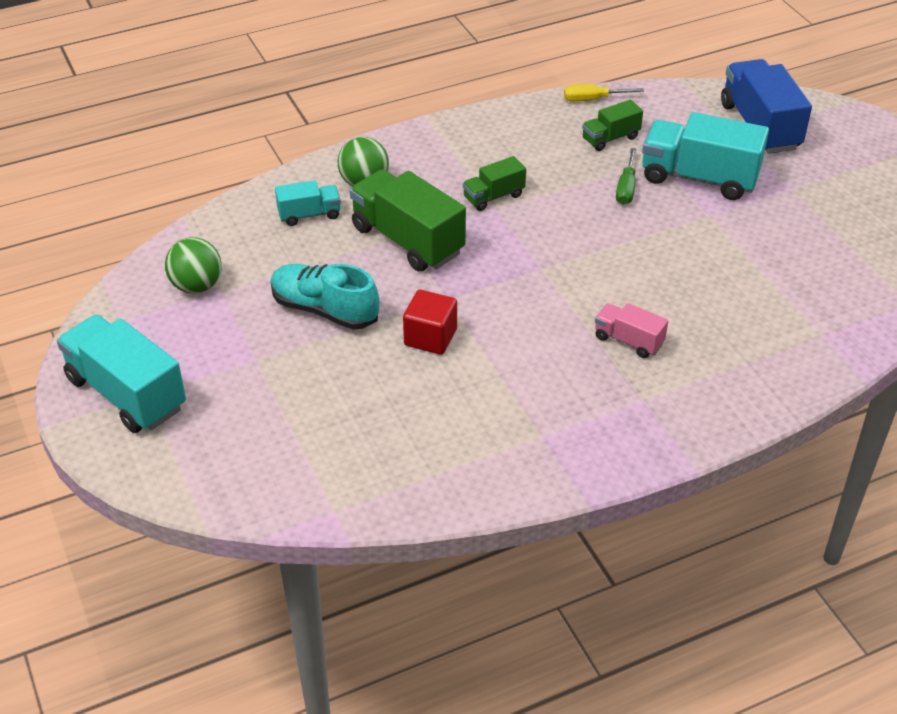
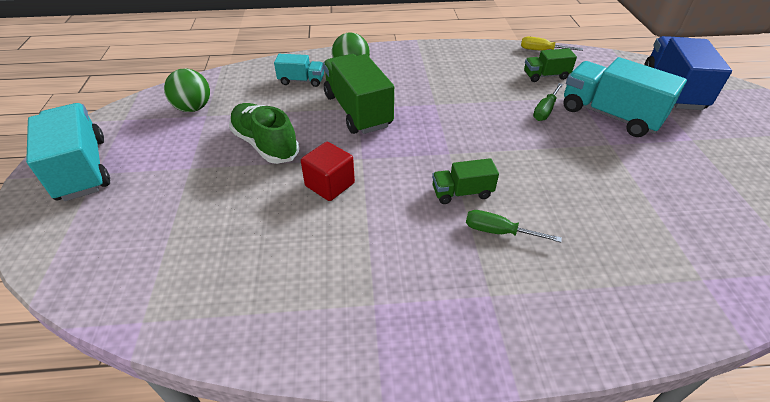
camera: 20 degrees right, 0 degrees up
turquoise shoe [271,264,379,330] -> green shoe [229,103,299,164]
green truck [463,156,526,211] -> green truck moved to [432,158,499,204]
pink truck [595,303,668,358] -> green screwdriver [466,210,562,242]

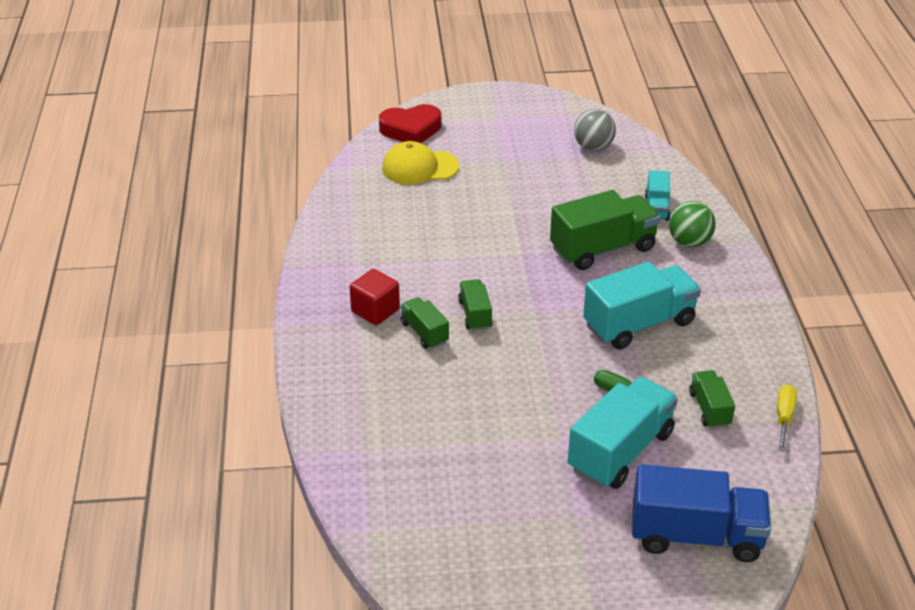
camera: 90 degrees right, 5 degrees down
turquoise truck [26,103,110,201] -> turquoise truck moved to [583,262,701,350]
green ball [164,69,210,112] -> grey ball [574,109,616,151]
green shoe [229,103,299,164] -> none
red cube [301,142,355,201] -> red cube moved to [350,269,400,325]
green screwdriver [466,210,562,242] -> green truck [401,297,449,349]
none -> red heart [379,104,441,143]
none -> yellow cap [382,141,459,185]

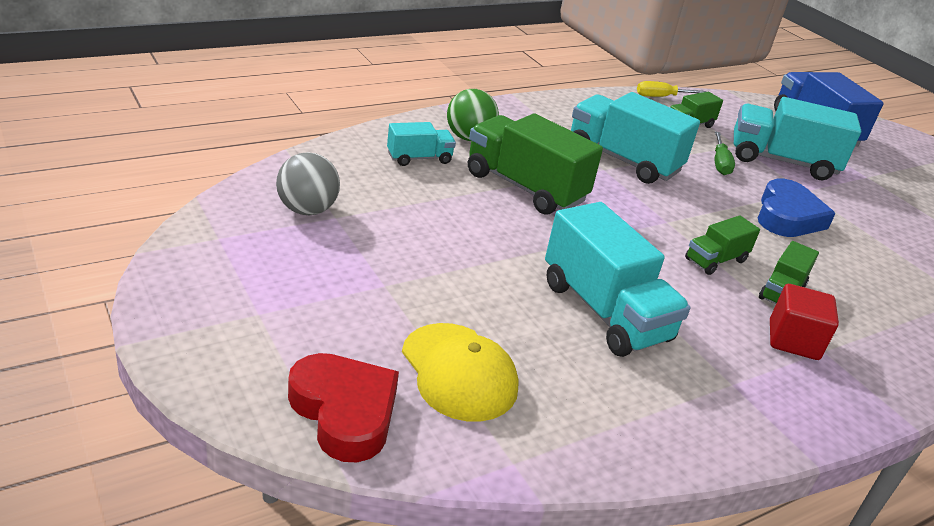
camera: 120 degrees left, 5 degrees down
none -> turquoise truck [545,202,691,357]
none -> blue heart [758,178,836,237]

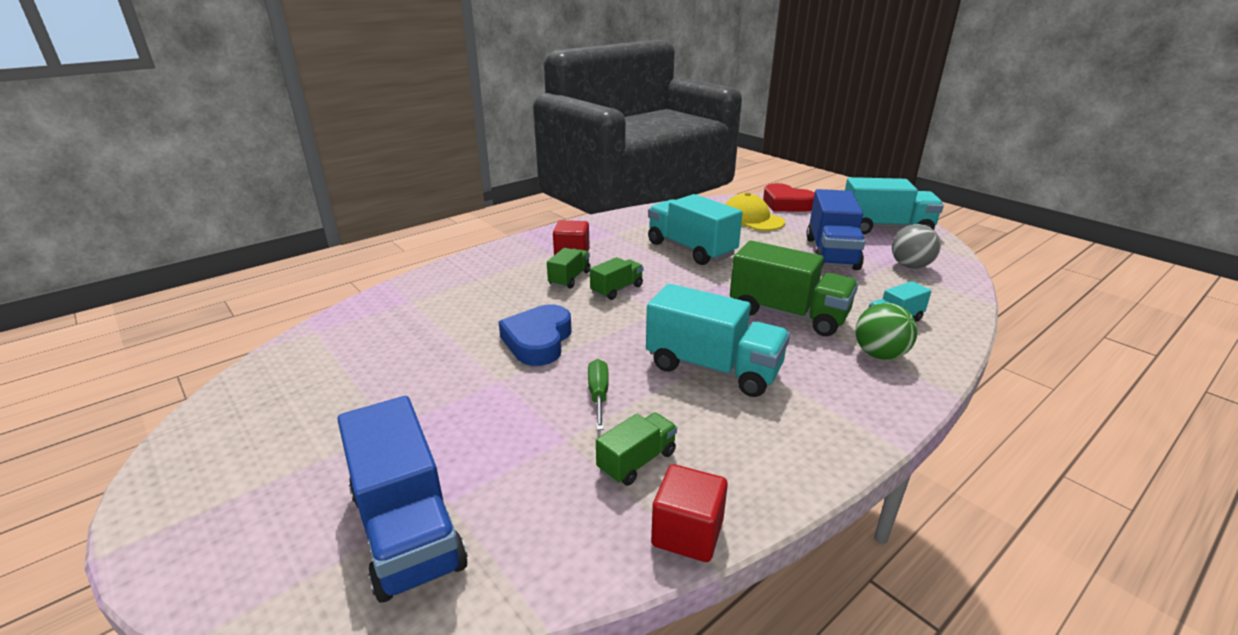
camera: 175 degrees right, 5 degrees down
yellow screwdriver [637,81,706,97] -> red cube [651,464,728,562]
turquoise truck [734,97,861,180] -> turquoise truck moved to [845,177,944,234]
none -> blue truck [806,189,865,270]

